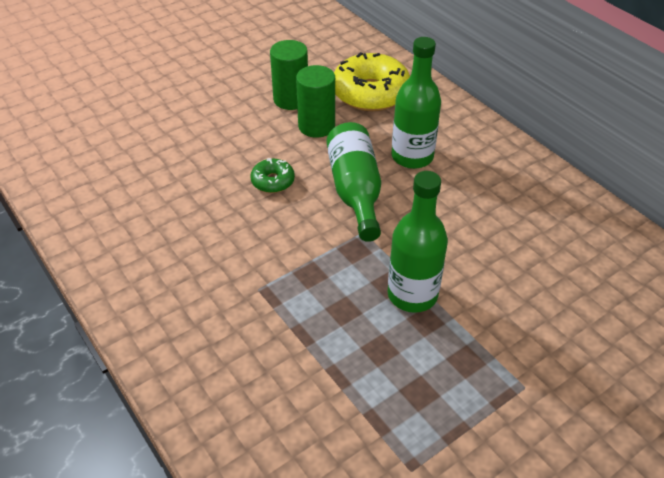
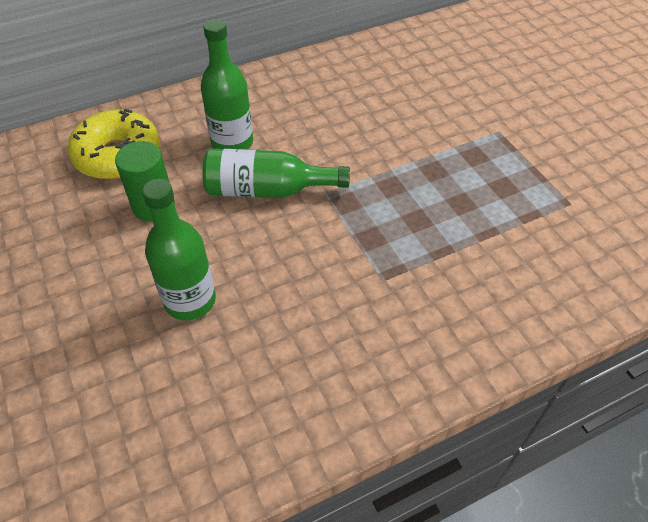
camera: 80 degrees left, 5 degrees up
green donut [251,158,295,193] -> none
green cylinder [270,40,308,110] -> none
green bottle [388,171,448,313] -> green bottle moved to [142,179,216,321]

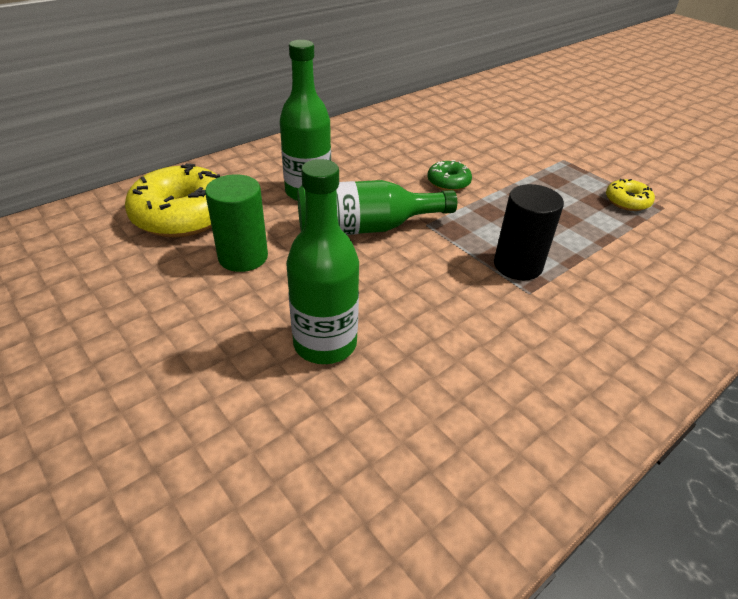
camera: 15 degrees left, 10 degrees down
none -> green donut [427,160,472,191]
none -> black cylinder [494,184,564,280]
none -> yellow donut [606,179,655,211]

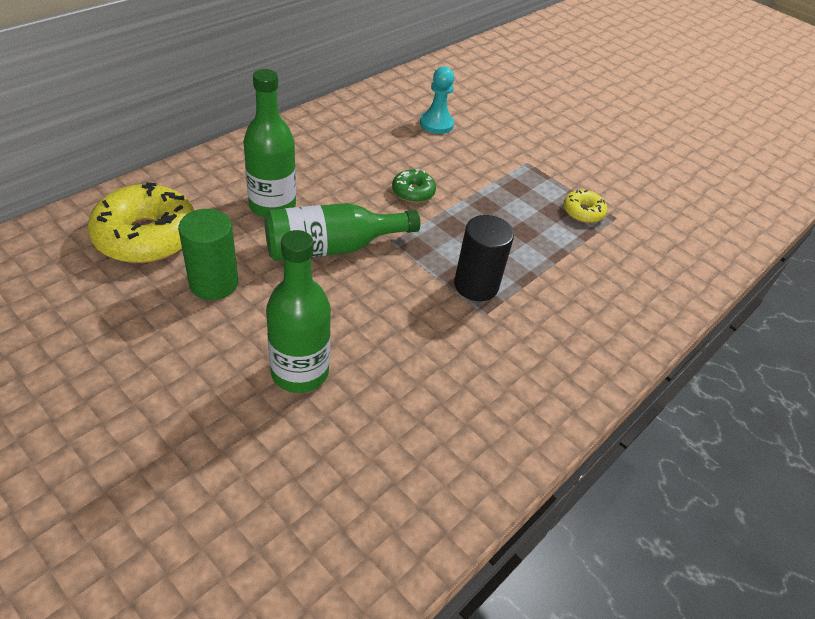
camera: 10 degrees left, 5 degrees up
none -> turquoise pawn [420,66,454,134]

